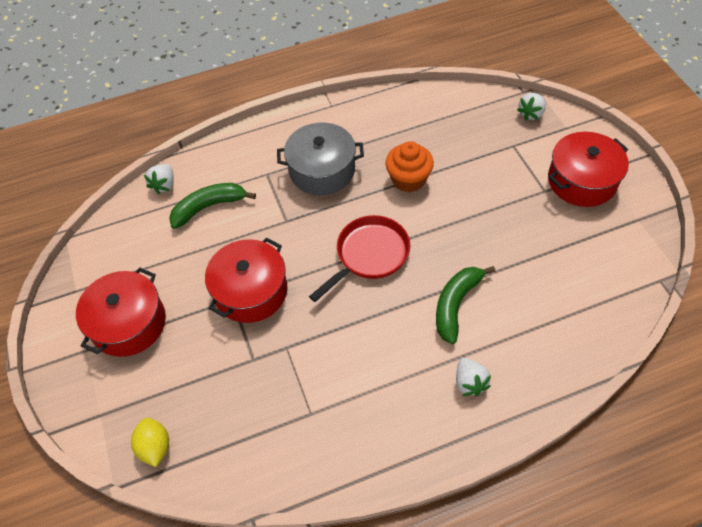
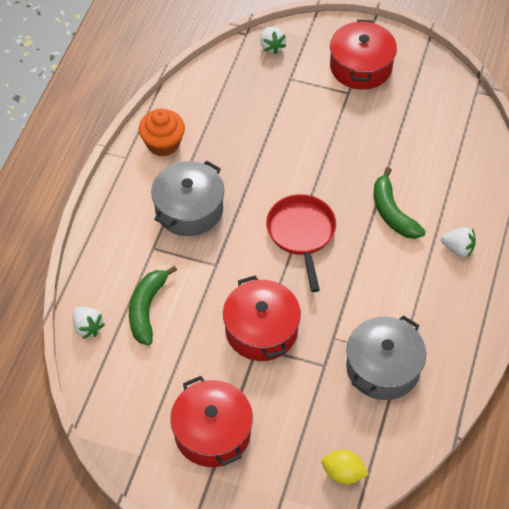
camera: 55 degrees left, 0 degrees up
orange cupcake [385,141,434,192] -> orange cupcake moved to [139,108,185,156]
none -> grey pot [346,315,426,400]

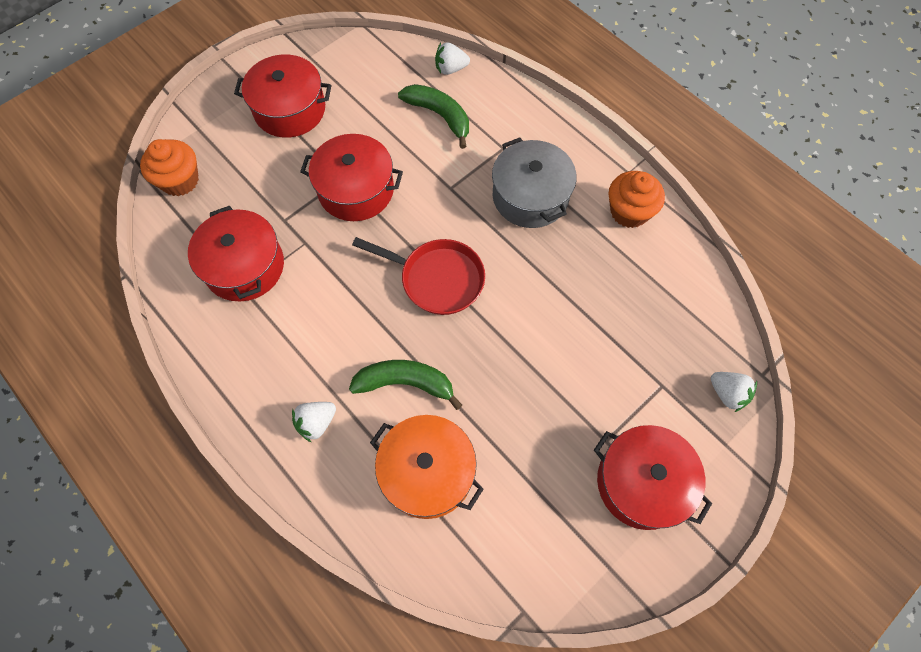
camera: 120 degrees right, 10 degrees up
white strawberry [260,27,286,54] -> white strawberry turned 150 degrees counterclockwise [711,372,757,412]
yellow lemon [322,450,369,485] -> orange cupcake [140,139,199,196]
grey pot [346,315,426,400] -> red pot [188,206,284,301]
none -> orange pot [370,415,484,519]

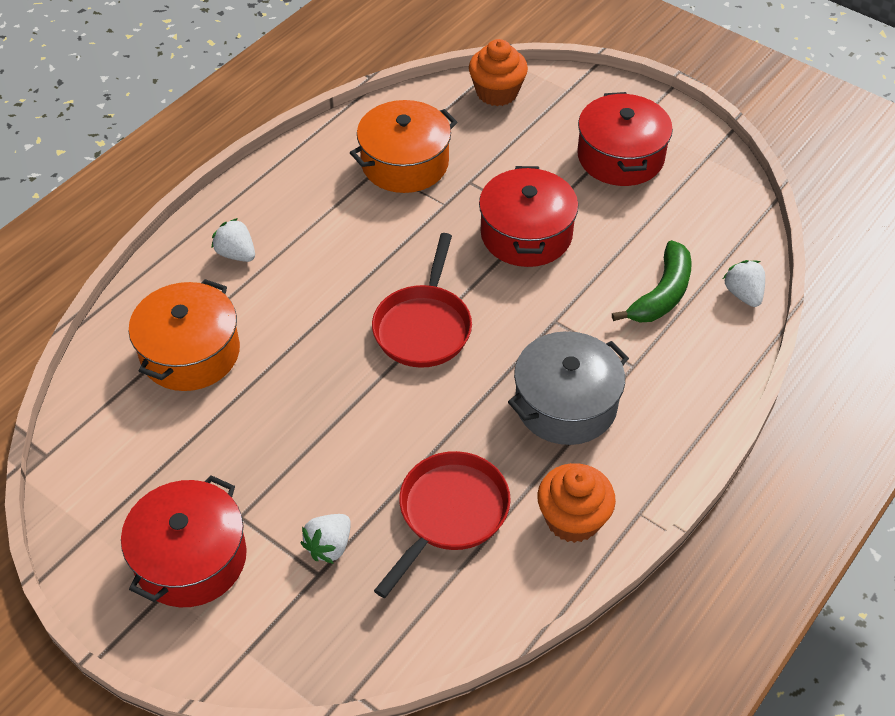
camera: 80 degrees right, 15 degrees down
red pot [188,206,284,301] -> orange pot [350,100,457,193]
green banana [349,360,462,410] -> none
white strawberry [711,372,757,412] -> white strawberry moved to [301,514,351,564]
none -> red pan [374,451,511,598]

